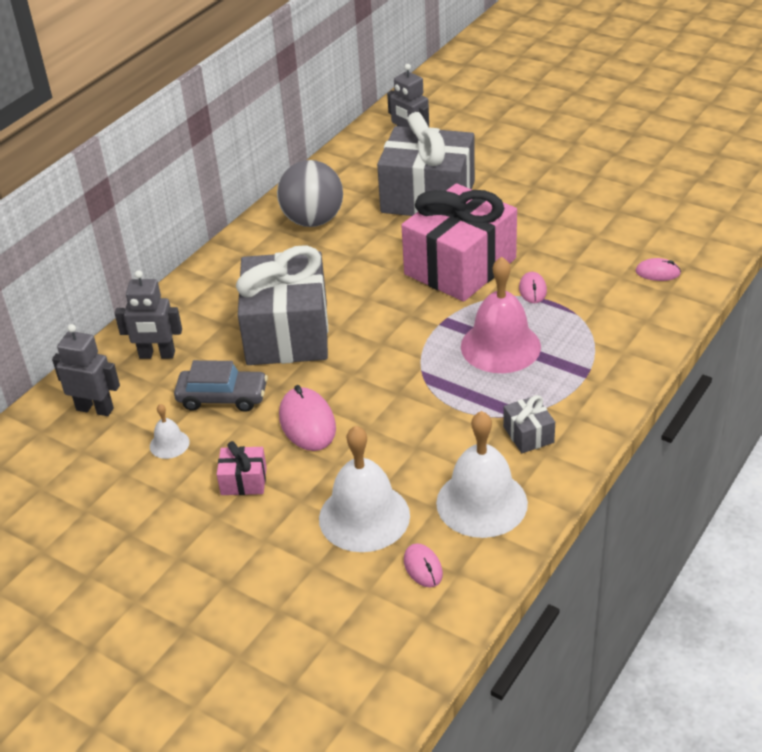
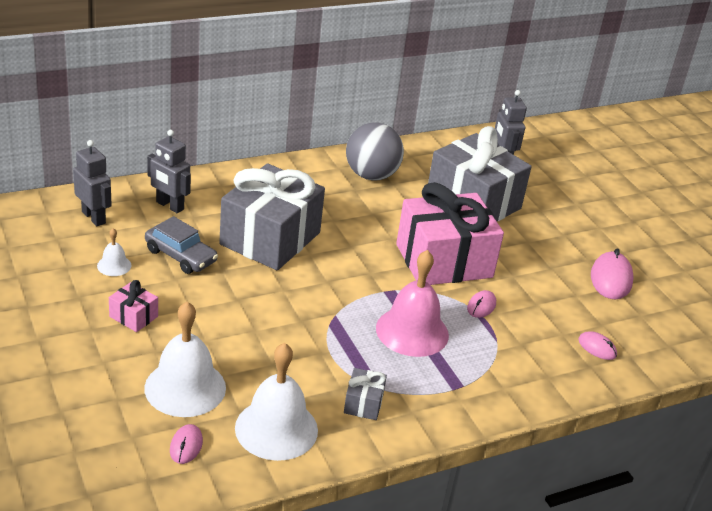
camera: 25 degrees right, 5 degrees down
pink mouse [279,385,336,451] -> pink mouse moved to [591,248,634,299]

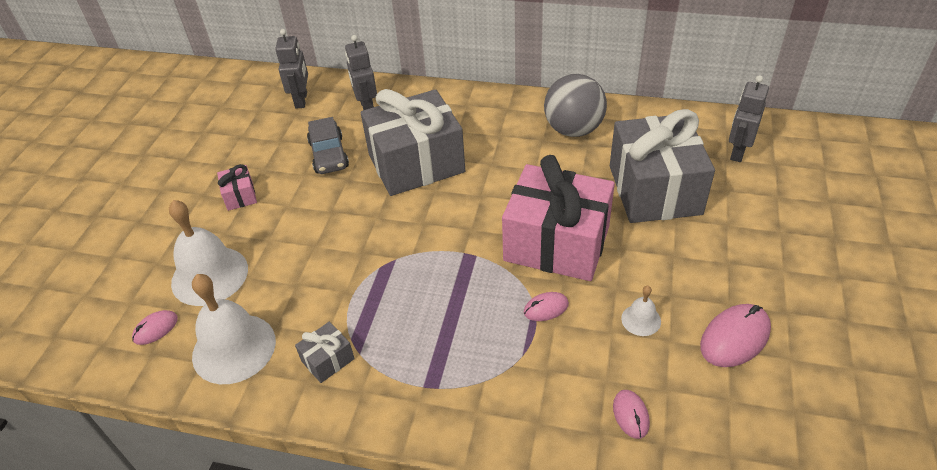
camera: 45 degrees right, 10 degrees up
white bell [97,228,131,276] -> white bell moved to [621,286,661,336]
pink bell [376,250,449,357] -> none

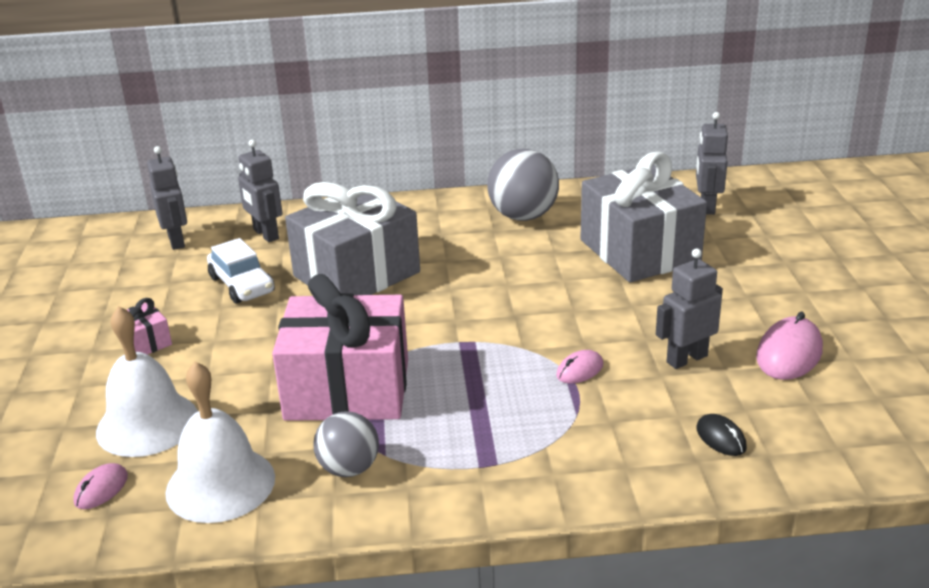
camera: 20 degrees left, 15 degrees down
grey gift [295,322,355,383] -> grey ball [313,411,379,477]
grey car [307,117,349,174] -> white car [207,238,275,304]
pink gift [502,155,615,281] -> pink gift moved to [272,274,408,421]
pink mouse [613,390,650,439] -> black mouse [696,414,747,456]
white bell [621,286,661,336] -> grey robot [656,249,723,369]

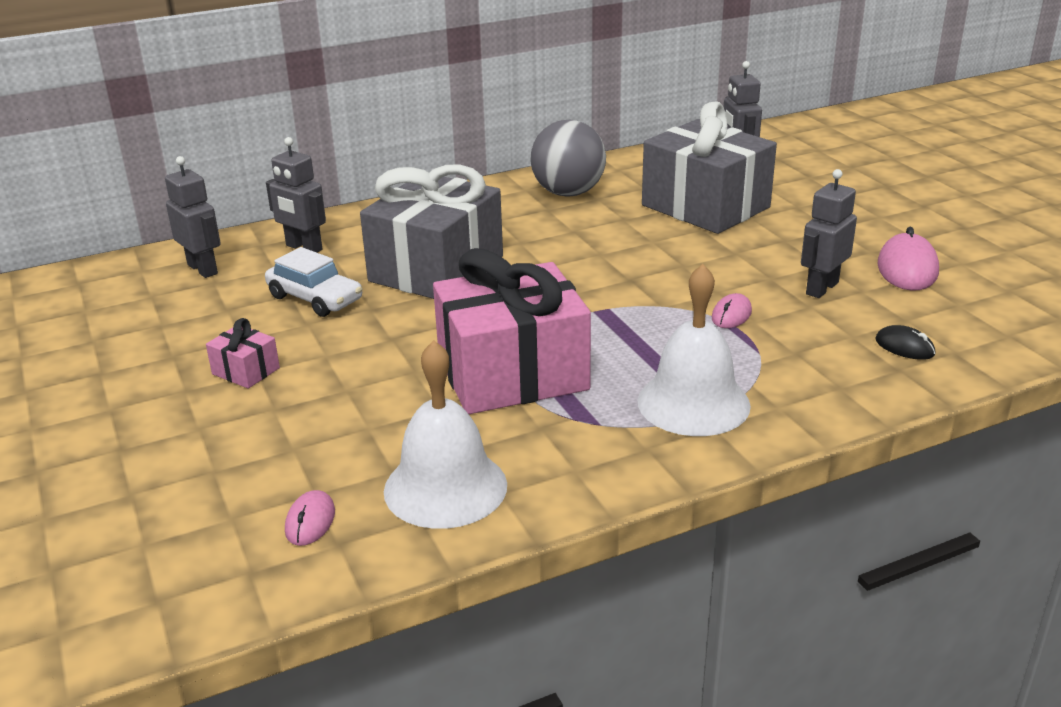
camera: 20 degrees left, 0 degrees up
white bell [96,306,198,457] -> white bell moved to [638,264,751,436]
grey ball [313,411,379,477] -> none

